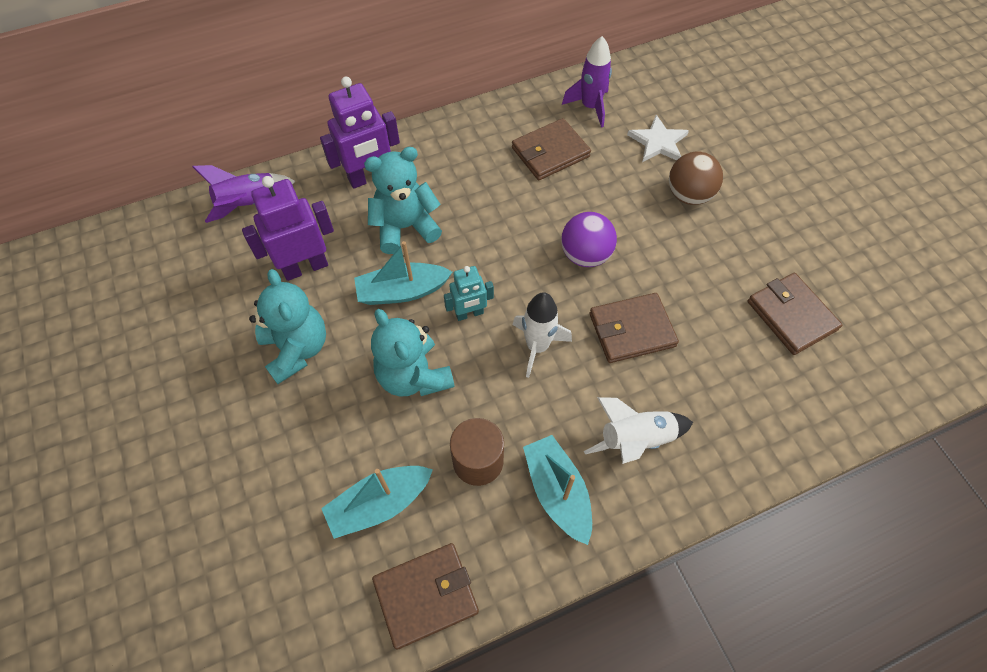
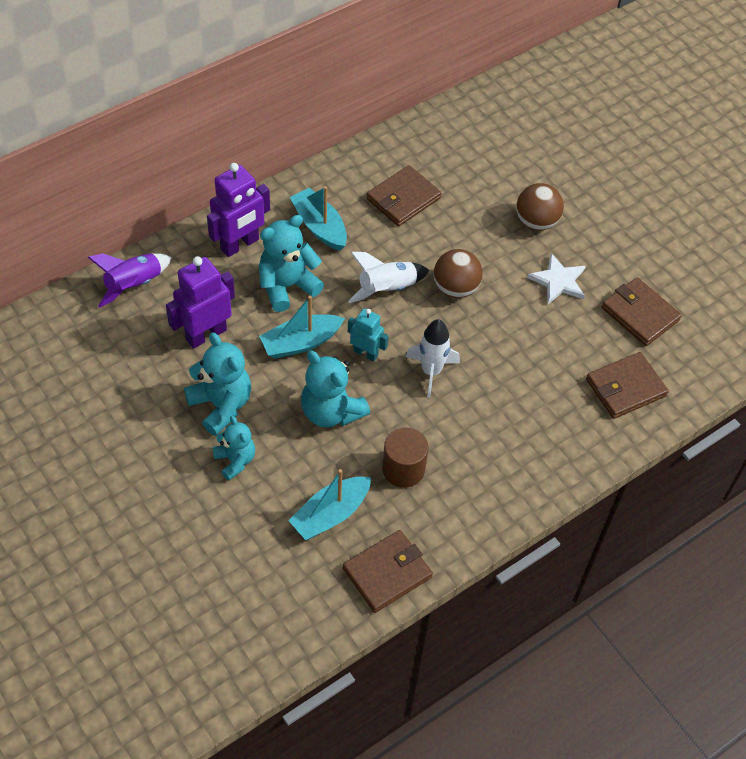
camera: 15 degrees left, 5 degrees down
turquoise robot [444,266,494,321] -> turquoise robot turned 120 degrees counterclockwise [348,308,388,361]
turquoise boat [523,435,592,545] -> turquoise boat moved to [290,186,347,251]
purple ball [561,212,617,267] -> brown ball [434,249,483,298]
purple rocket [562,36,612,128] -> none
white rocket [584,397,693,464] -> white rocket moved to [348,252,429,303]
brown wallet [589,293,679,363] -> brown wallet moved to [586,352,669,419]
white star [627,115,689,162] -> white star moved to [527,253,586,304]
none -> turquoise teddy bear [212,416,255,480]

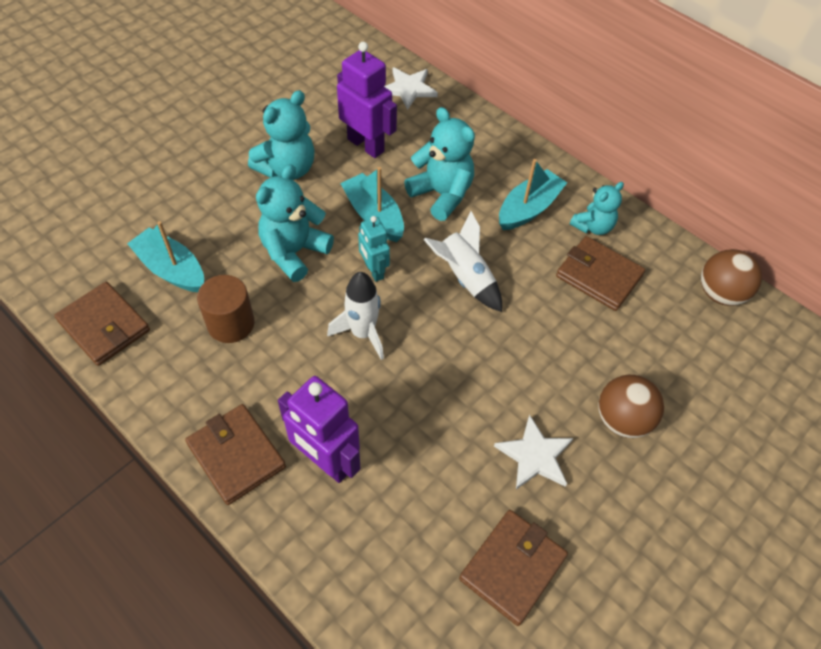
camera: 80 degrees right, 0 degrees up
purple rocket [88,253,172,308] -> white star [384,67,438,110]
purple robot [207,163,270,257] -> purple robot moved to [278,376,361,483]
turquoise teddy bear [212,416,255,480] -> turquoise teddy bear moved to [570,182,624,235]
turquoise robot [348,308,388,361] -> turquoise robot turned 135 degrees clockwise [358,216,390,282]
brown ball [434,249,483,298] -> brown ball moved to [701,249,762,306]
brown wallet [586,352,669,419] -> brown wallet moved to [185,404,286,505]

